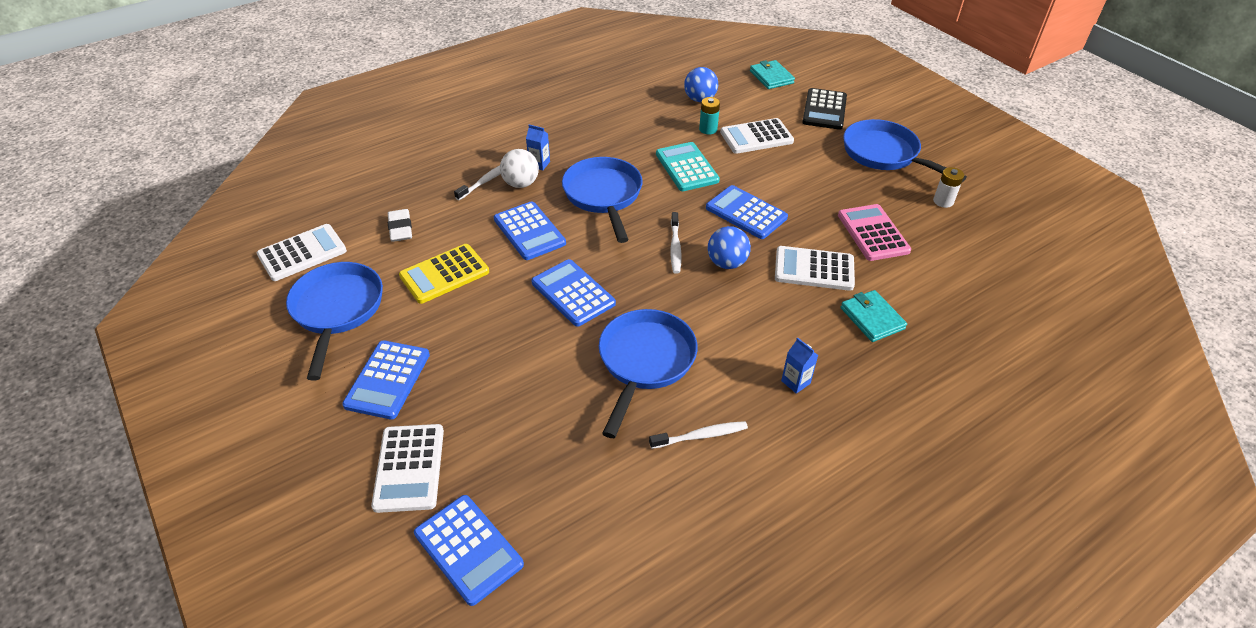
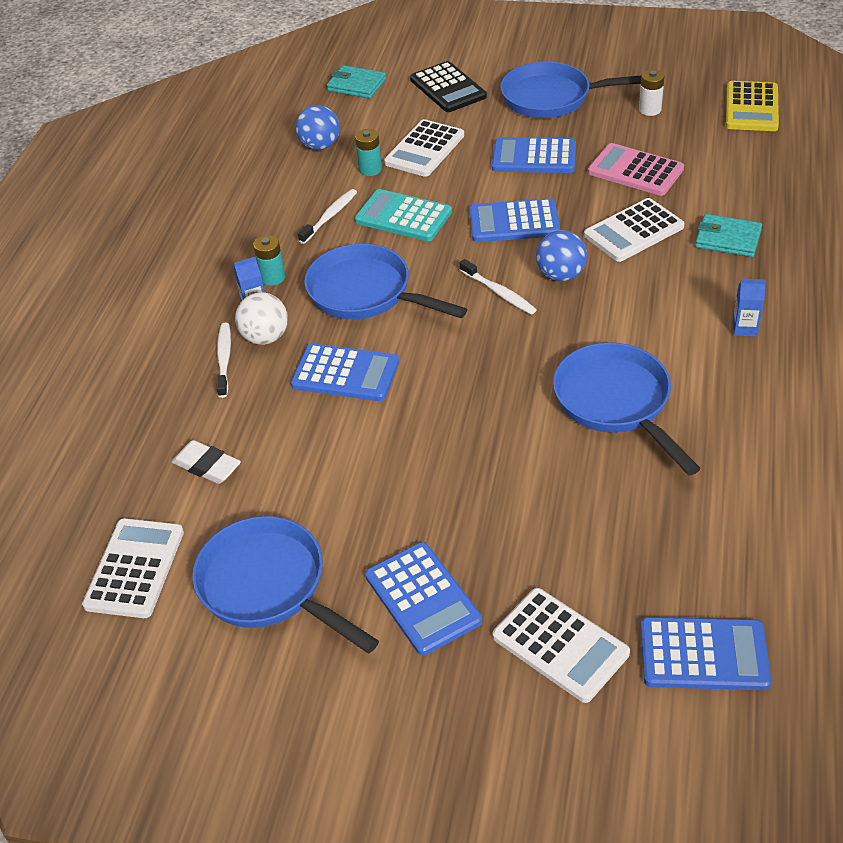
camera: 40 degrees left, 0 degrees up
yellow calculator [399,244,489,304] -> yellow calculator moved to [726,81,779,131]
blue calculator [531,259,616,327] -> blue calculator moved to [492,137,576,173]
white toothbrush [649,421,748,449] -> white toothbrush moved to [298,189,357,244]
none -> turquoise battery [253,235,285,286]

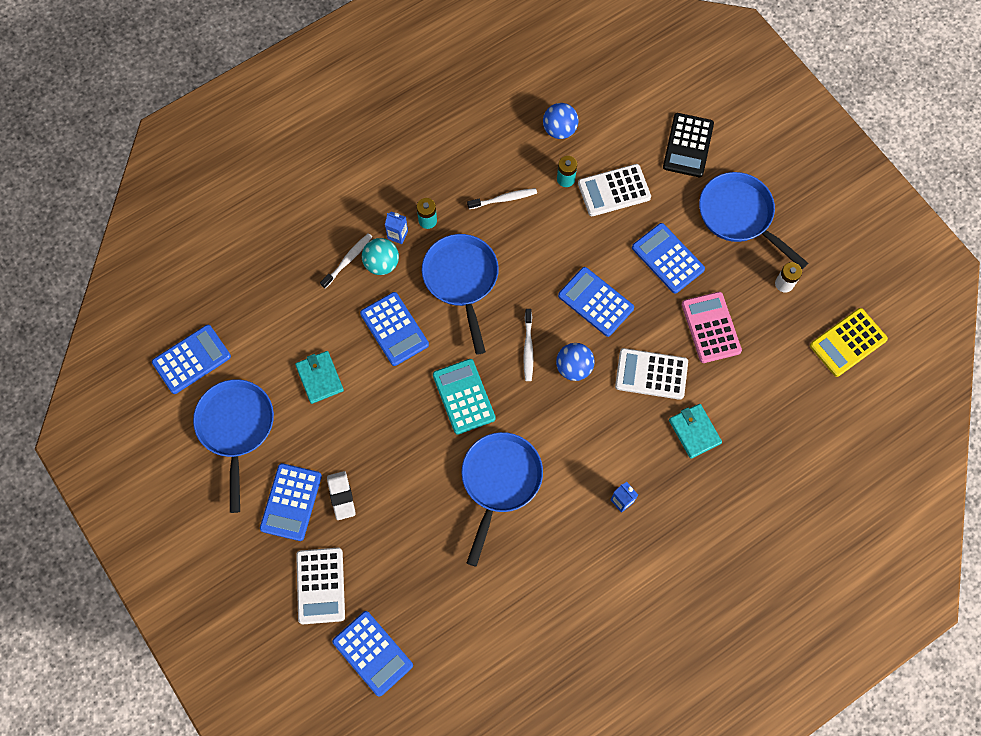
camera: 40 degrees right, 25 degrees up
white calculator [82,518,184,618] -> blue calculator [152,325,231,394]
white eraser [172,440,241,484] -> white eraser moved to [327,471,355,520]
white ball [235,292,288,345] -> turquoise ball [362,238,399,275]
turquoise wallet [327,65,386,99] -> turquoise wallet moved to [295,351,344,404]
turquoise calculator [355,189,452,241] -> turquoise calculator moved to [433,359,496,435]

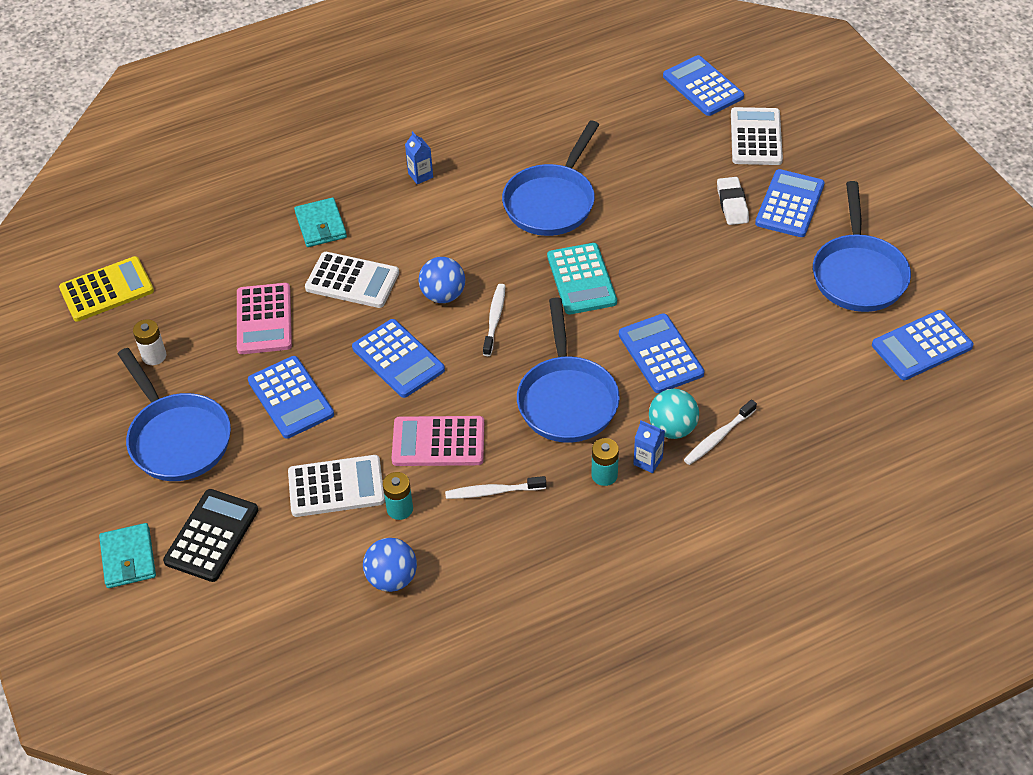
camera: 170 degrees left, 20 degrees down
turquoise wallet [295,351,344,404] -> turquoise wallet moved to [99,523,156,588]
none -> pink calculator [391,416,484,466]

